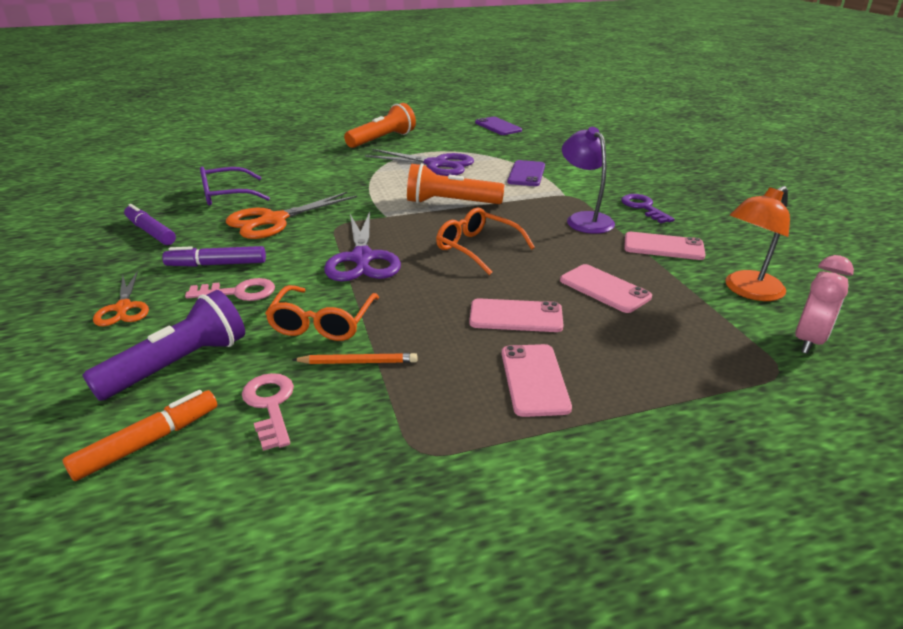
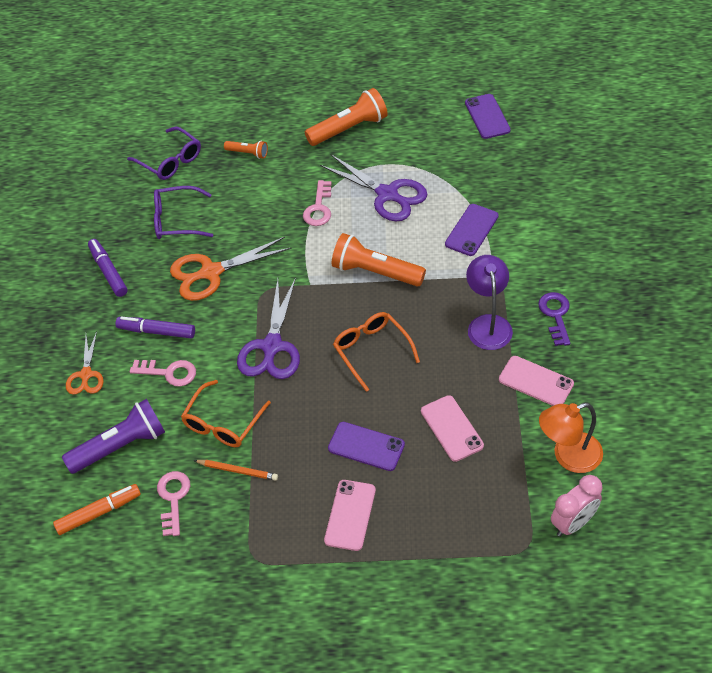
camera: 20 degrees right, 20 degrees up
pink phone [469,298,563,332] -> purple phone [328,422,405,471]
none -> purple glasses [127,127,201,180]
none -> orange flashlight [224,141,268,159]
none -> pink key [303,180,332,226]

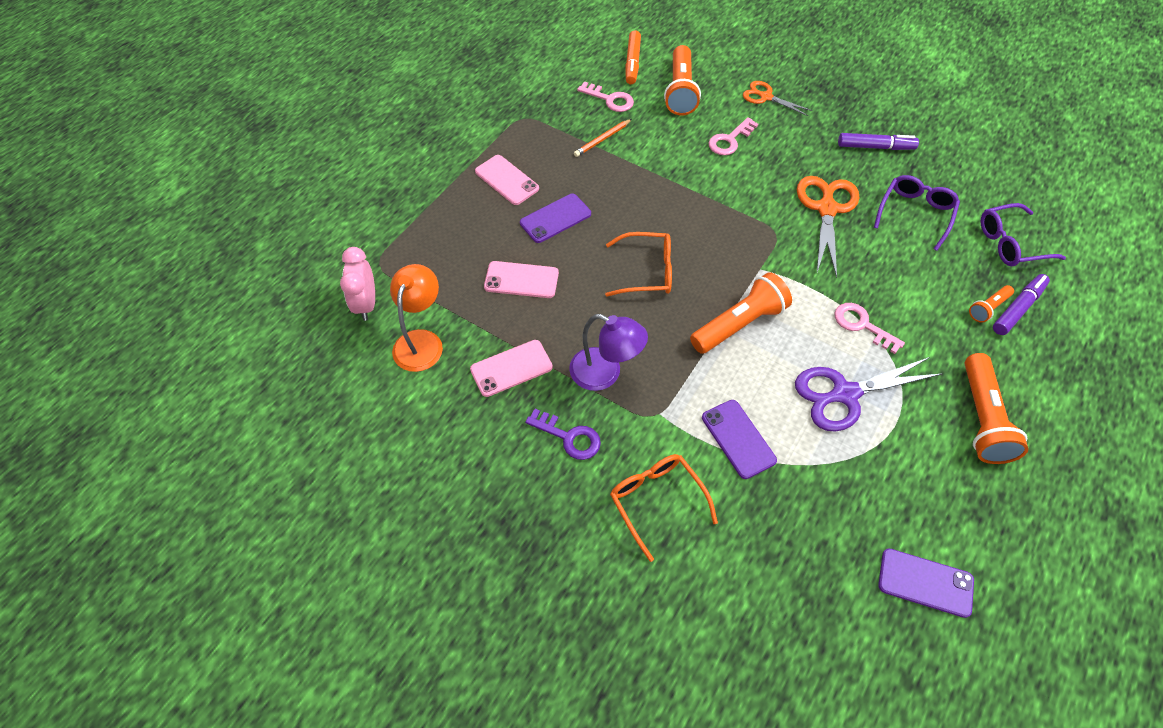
camera: 120 degrees right, 5 degrees up
purple flashlight [62,399,165,474] -> orange flashlight [664,45,701,116]
purple marker [116,316,195,339] -> purple marker moved to [993,274,1050,335]
orange glasses [181,380,271,447] -> orange glasses moved to [610,454,718,562]
purple scissors [237,277,300,379] -> none

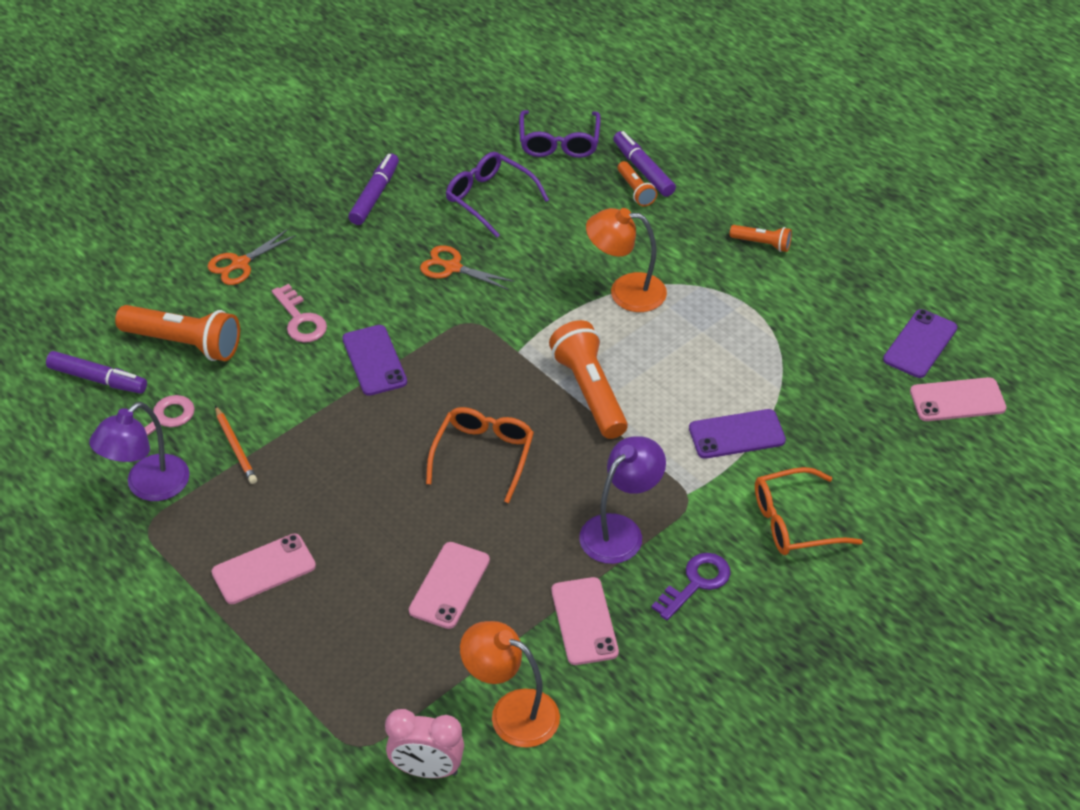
camera: 75 degrees left, 10 degrees down
purple phone [520,194,591,243] -> purple phone moved to [342,325,407,396]
orange marker [625,30,641,84] -> purple marker [46,351,147,394]
purple scissors [795,357,943,432] -> none
orange scissors [797,176,859,278] -> orange scissors [420,245,515,290], size x0.60
pink key [835,303,905,354] -> orange lamp [586,208,667,312]
orange flashlight [965,353,1028,464] -> orange flashlight [730,225,792,252], size x0.52
none -> purple lamp [89,402,190,501]
none -> pink phone [910,377,1007,421]

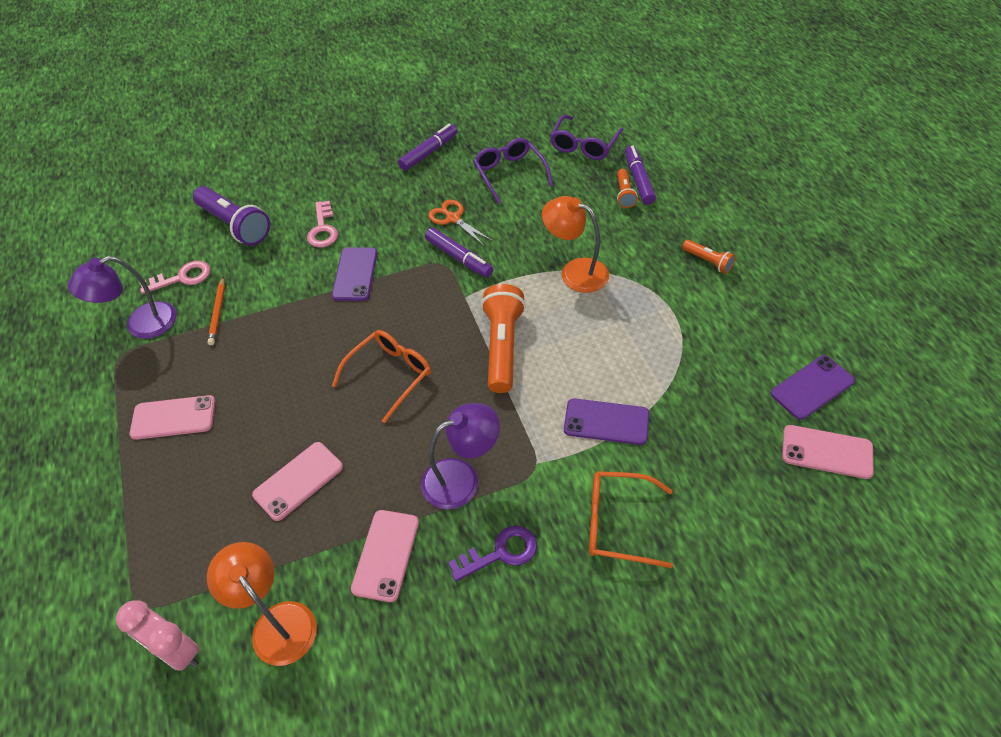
camera: 25 degrees right, 5 degrees up
purple marker [46,351,147,394] -> purple marker moved to [425,228,493,277]
orange flashlight [115,305,240,361] -> purple flashlight [193,186,270,246]
orange scissors [207,229,296,285] -> none

